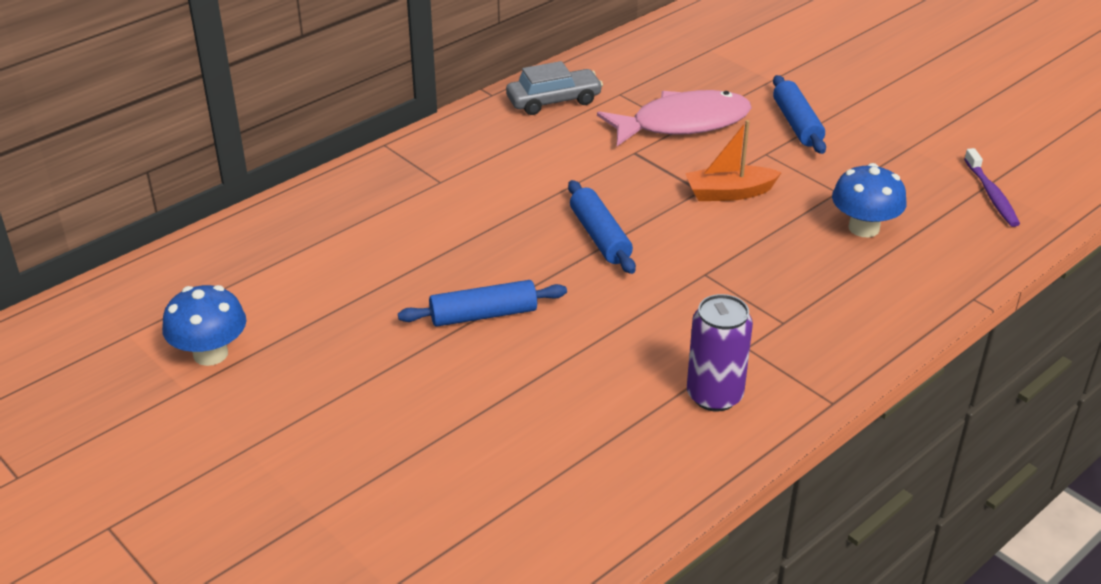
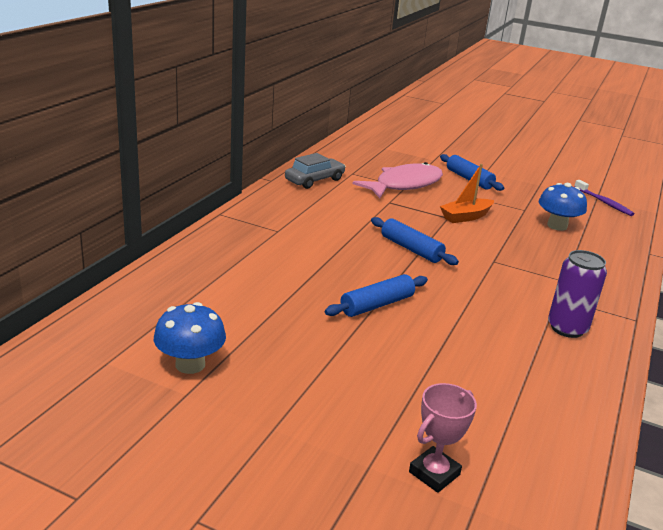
camera: 25 degrees left, 10 degrees down
none -> pink trophy [409,383,477,493]

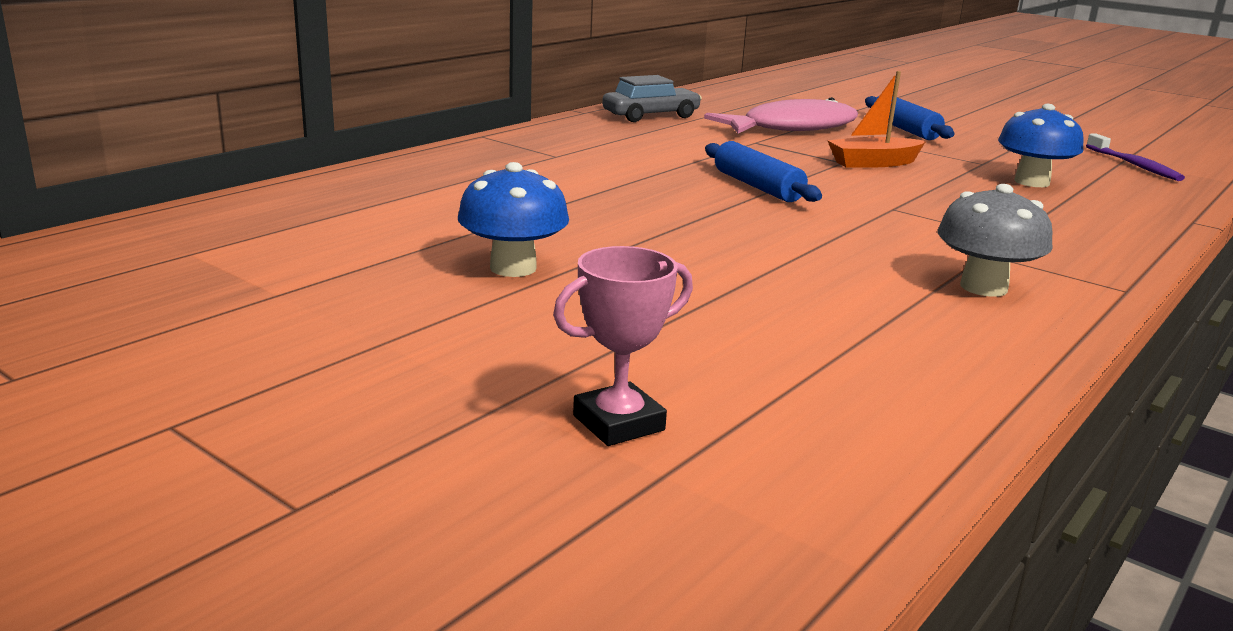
camera: 15 degrees right, 5 degrees down
blue mushroom [154,302,226,374] -> blue mushroom moved to [458,162,569,277]
blue rolling pin [325,274,428,317] -> none
purple can [548,250,607,338] -> grey mushroom [938,184,1052,297]

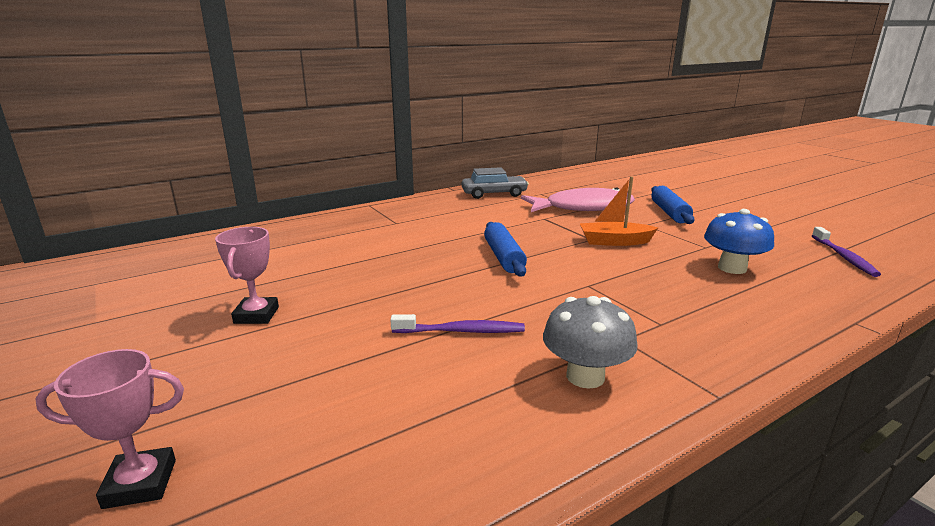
camera: 20 degrees right, 0 degrees up
blue mushroom [458,162,569,277] -> pink trophy [215,227,279,324]
none -> purple toothbrush [390,314,525,333]

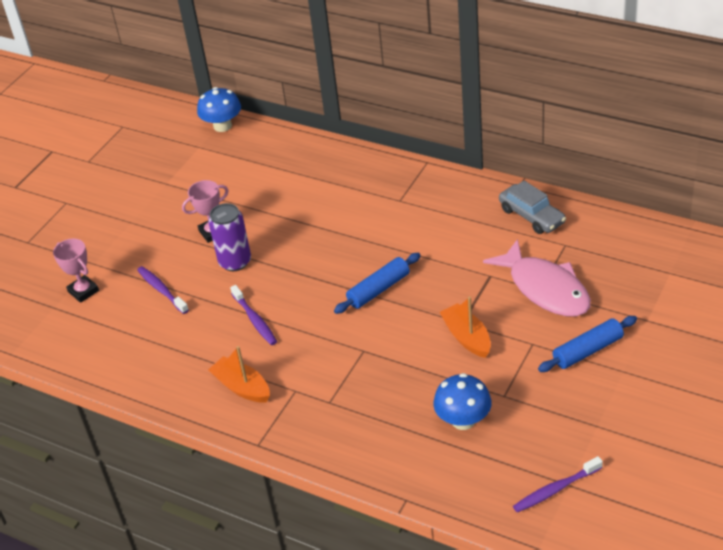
camera: 65 degrees right, 20 degrees up
grey mushroom [543,296,638,389] -> orange boat [208,346,270,403]
none -> purple toothbrush [137,266,189,314]
none -> blue mushroom [197,87,241,132]
none -> purple can [208,203,251,271]

